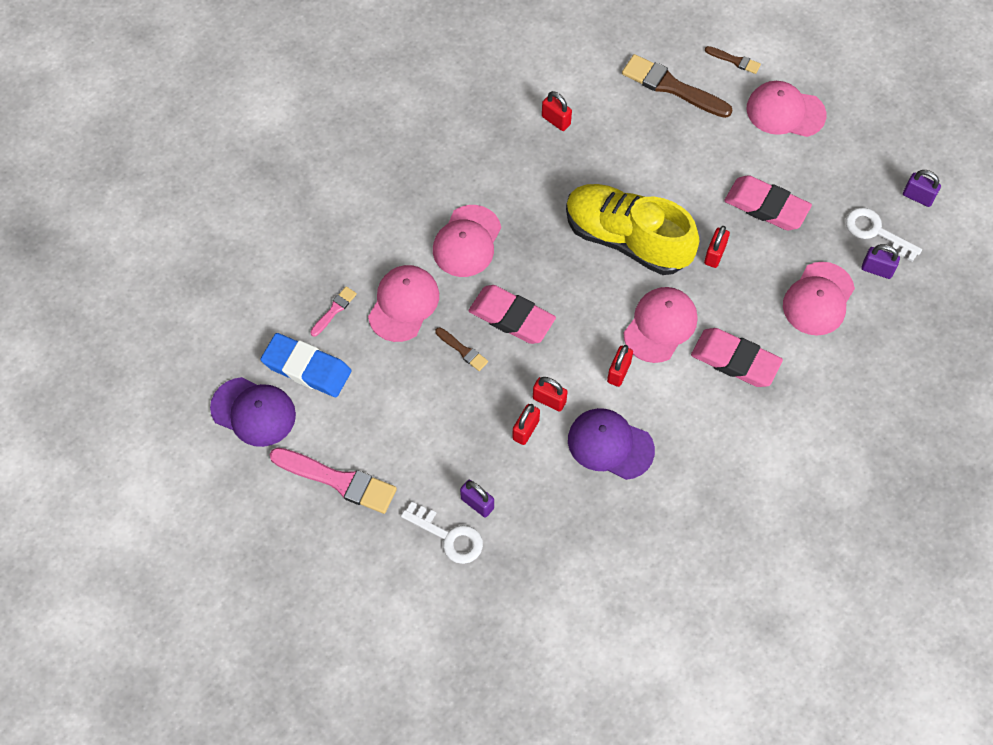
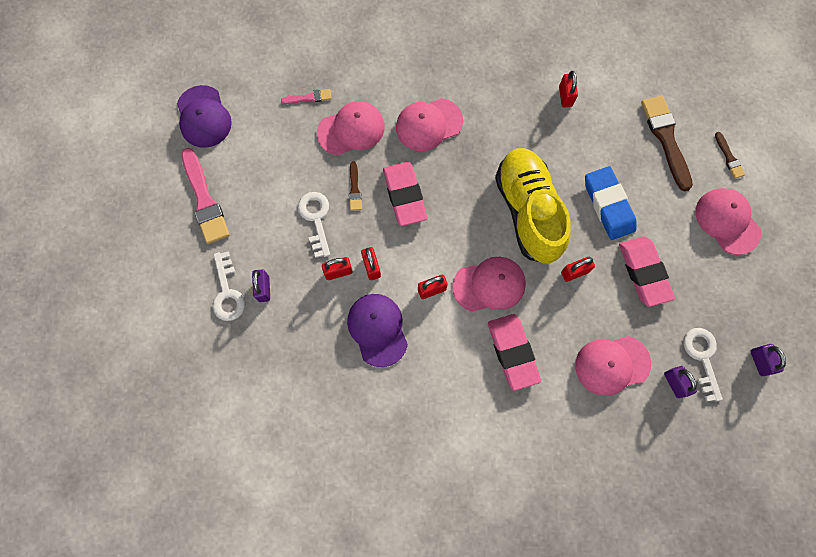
camera: 45 degrees right, 10 degrees up
blue eraser [261,333,351,397] -> blue eraser moved to [585,166,637,240]
none -> white key [298,192,330,258]

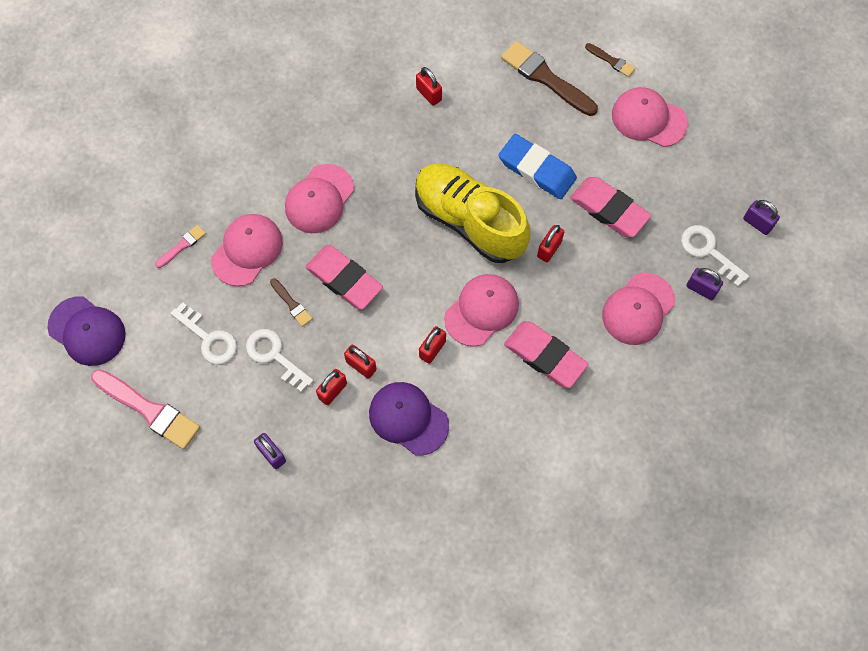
camera: 35 degrees left, 5 degrees down
white key [213,252,245,321] -> white key moved to [170,302,237,365]

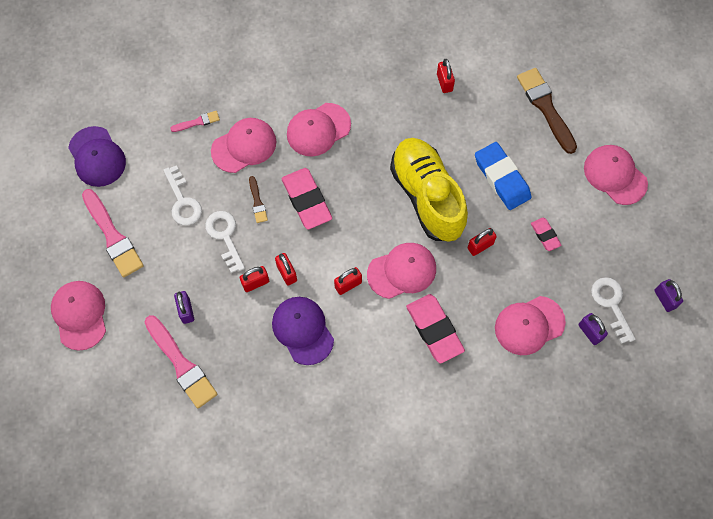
camera: 25 degrees right, 0 degrees up
pink eraser [570,177,651,237] -> pink eraser [531,218,562,251], size x0.53
brown brush [585,43,636,77] -> none
none -> pink cap [51,281,106,351]
none -> pink brush [145,315,217,408]

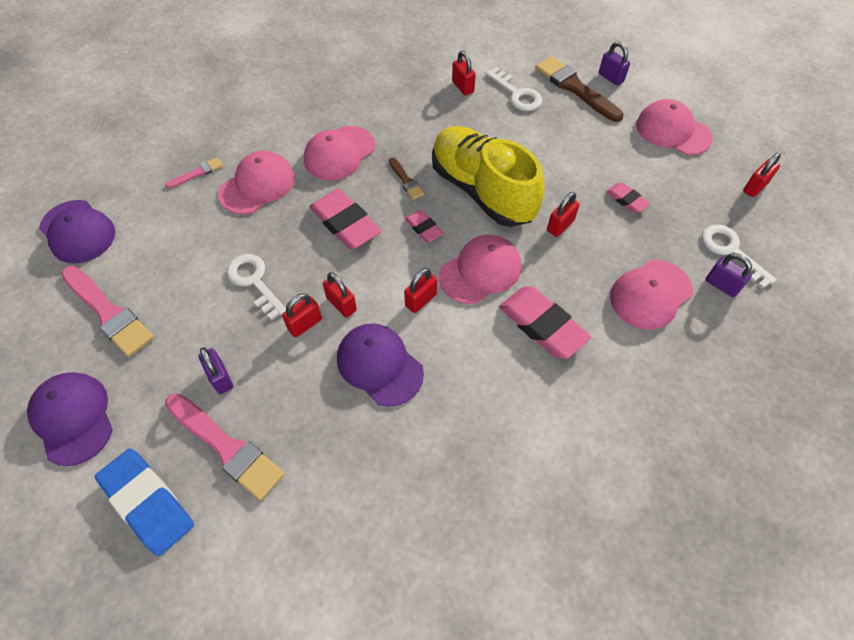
camera: 15 degrees left, 10 degrees down
pink cap [51,281,106,351] -> purple cap [27,372,113,466]
white key [163,165,202,226] -> white key moved to [485,67,542,111]
brown brush [249,176,268,223] -> brown brush moved to [389,158,424,200]
blue eraser [475,142,531,210] -> blue eraser moved to [95,448,194,556]
purple padlock [654,279,683,312] -> purple padlock moved to [599,41,630,86]
none -> pink eraser [405,210,444,242]
none -> red padlock [743,153,781,197]

